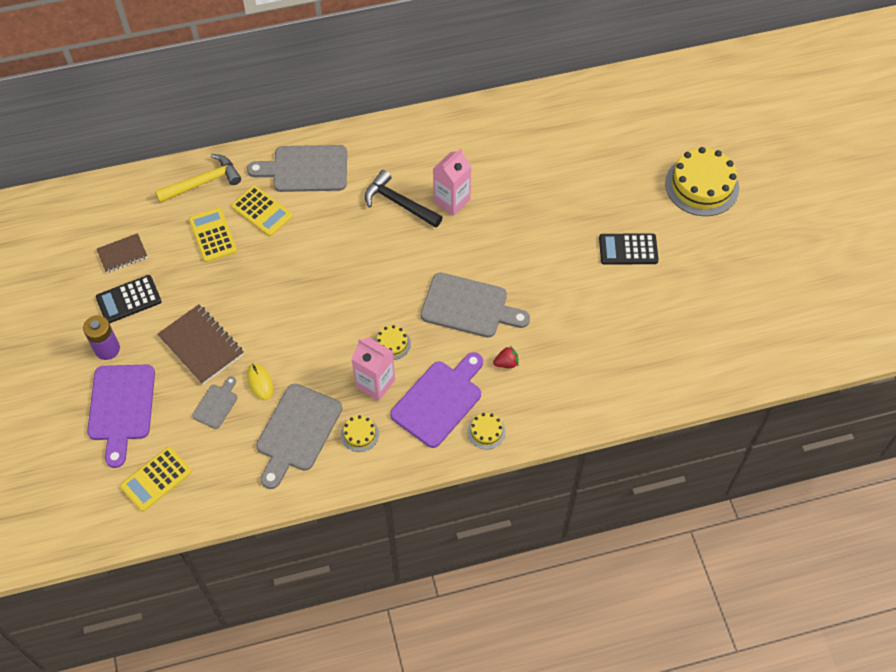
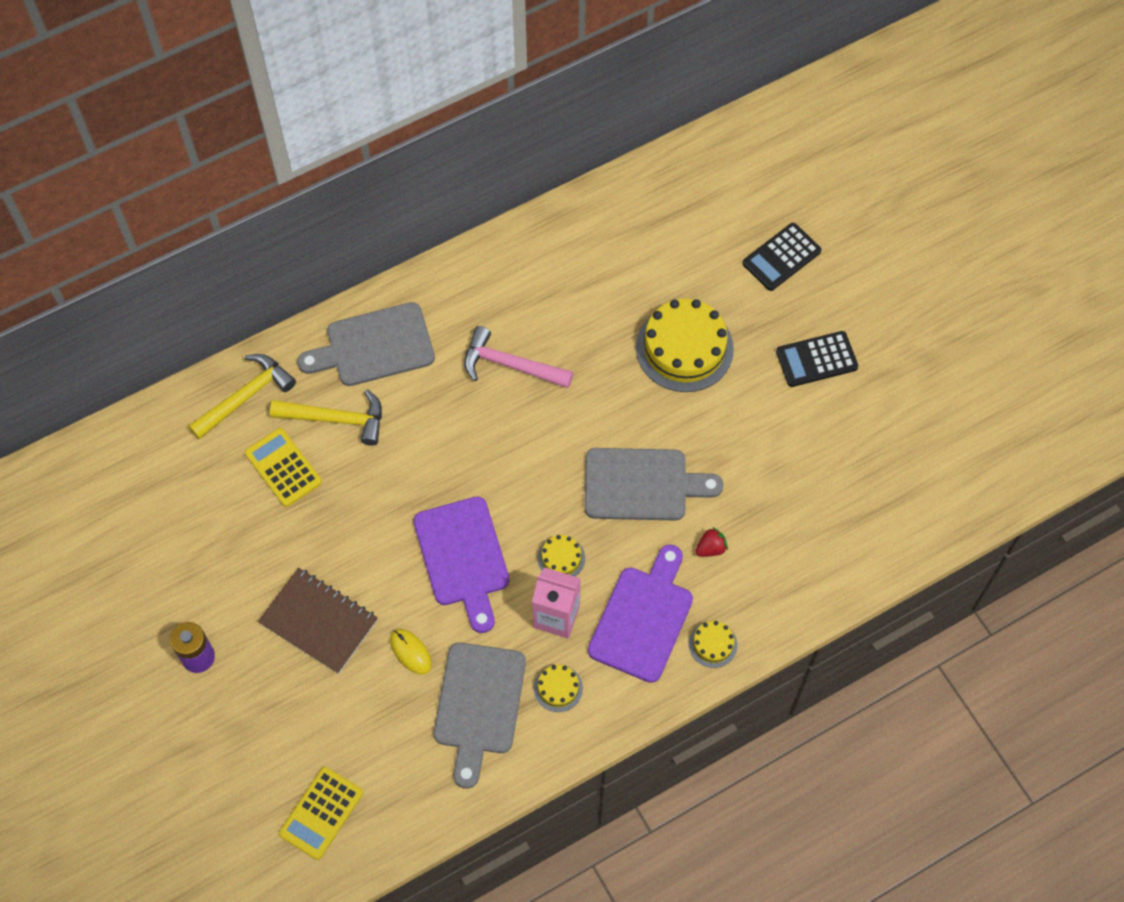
camera: 15 degrees left, 5 degrees up
purple cutting board [87,365,155,468] -> purple cutting board moved to [413,497,509,633]
black calculator [96,275,162,323] -> black calculator moved to [742,223,822,291]
brown notebook [97,233,147,273] -> none
grey cutting board [192,376,238,429] -> none
yellow calculator [231,186,293,236] -> yellow hammer [270,389,382,446]
black hammer [365,170,443,228] -> pink hammer [464,326,573,388]
pink carton [433,148,471,216] -> none
yellow cake [665,147,739,216] -> yellow cake moved to [636,299,734,392]

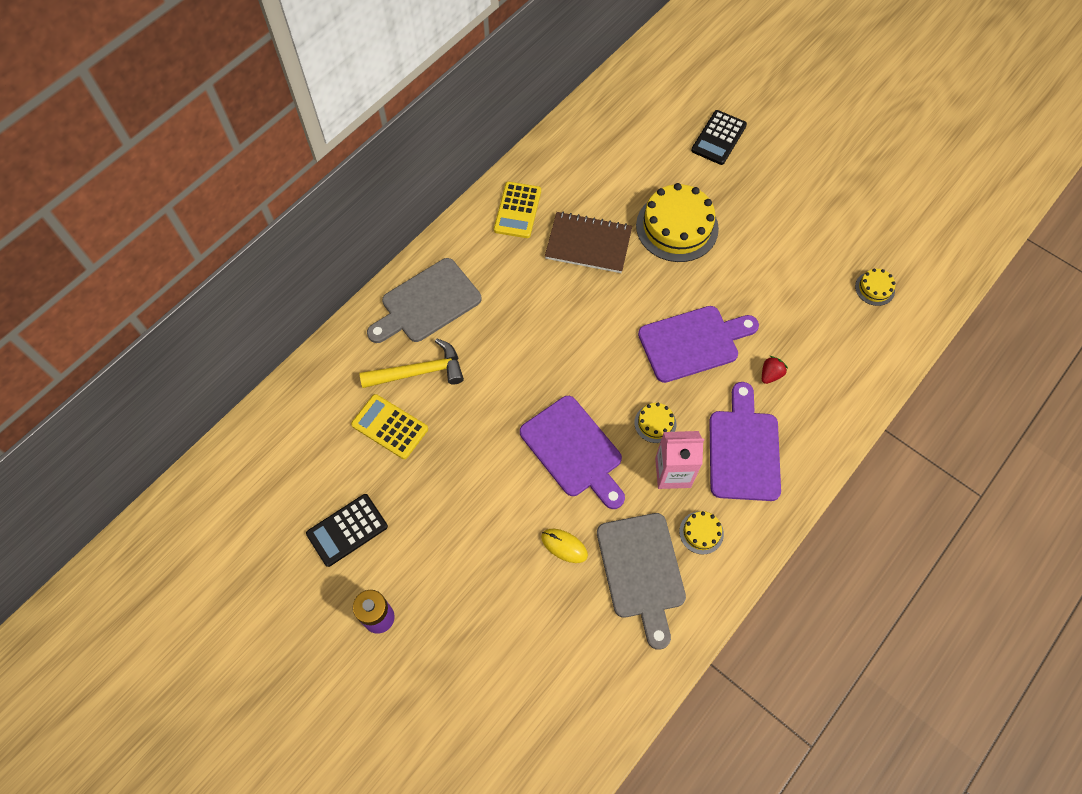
camera: 20 degrees left, 0 degrees up
yellow hammer [188,354,296,440] -> none
brown notebook [258,568,378,674] -> brown notebook moved to [545,212,632,273]
yellow calculator [279,767,363,860] -> yellow calculator moved to [494,182,541,238]
pink hammer [464,326,573,388] -> none
grey cutting board [585,448,724,520] -> purple cutting board [638,306,759,383]
yellow cake [689,621,737,668] -> yellow cake moved to [855,268,895,306]
black calculator [776,331,858,387] -> black calculator moved to [306,494,388,567]

